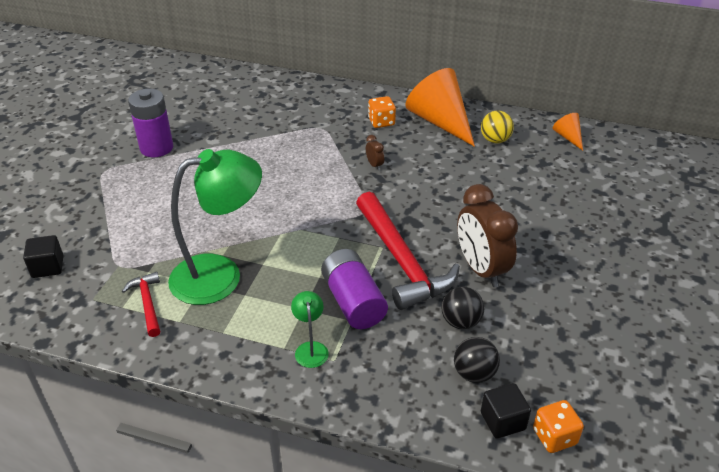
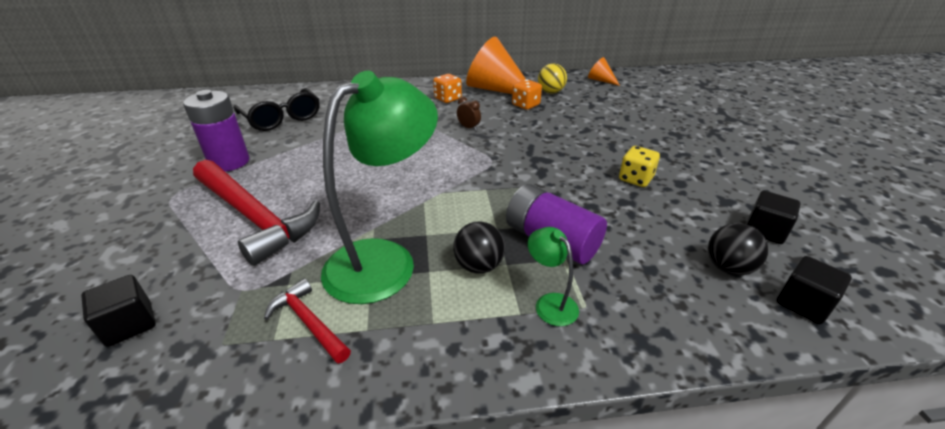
camera: 25 degrees left, 5 degrees down
red hammer [356,192,460,310] -> red hammer moved to [193,160,320,266]
black ball [441,287,484,329] -> black ball moved to [453,221,505,274]
brown clock [457,184,518,287] -> yellow dice [619,146,660,187]
orange dice [533,400,584,453] -> orange dice moved to [512,79,542,110]
none -> black glasses [233,88,319,131]
none -> black cube [746,191,801,244]

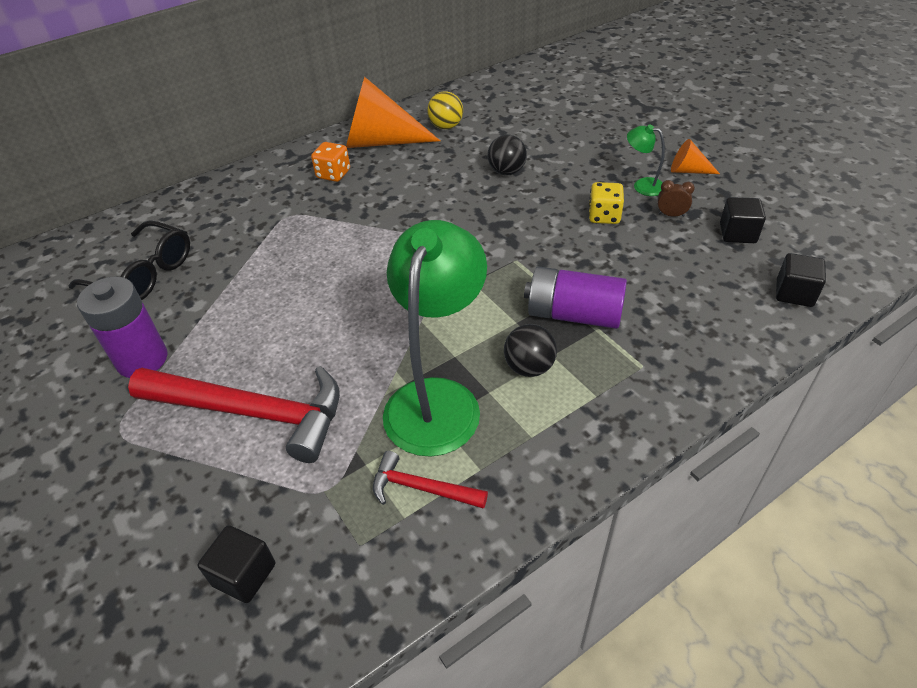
camera: 25 degrees left, 10 degrees up
brown clock [457,97,481,131] -> brown clock moved to [658,180,695,217]
orange dice [512,79,542,110] -> none
green lamp [528,227,579,326] -> green lamp moved to [627,124,665,196]
orange cone [588,57,620,86] -> orange cone moved to [671,139,720,174]
black ball [708,223,768,275] -> black ball moved to [487,135,527,175]

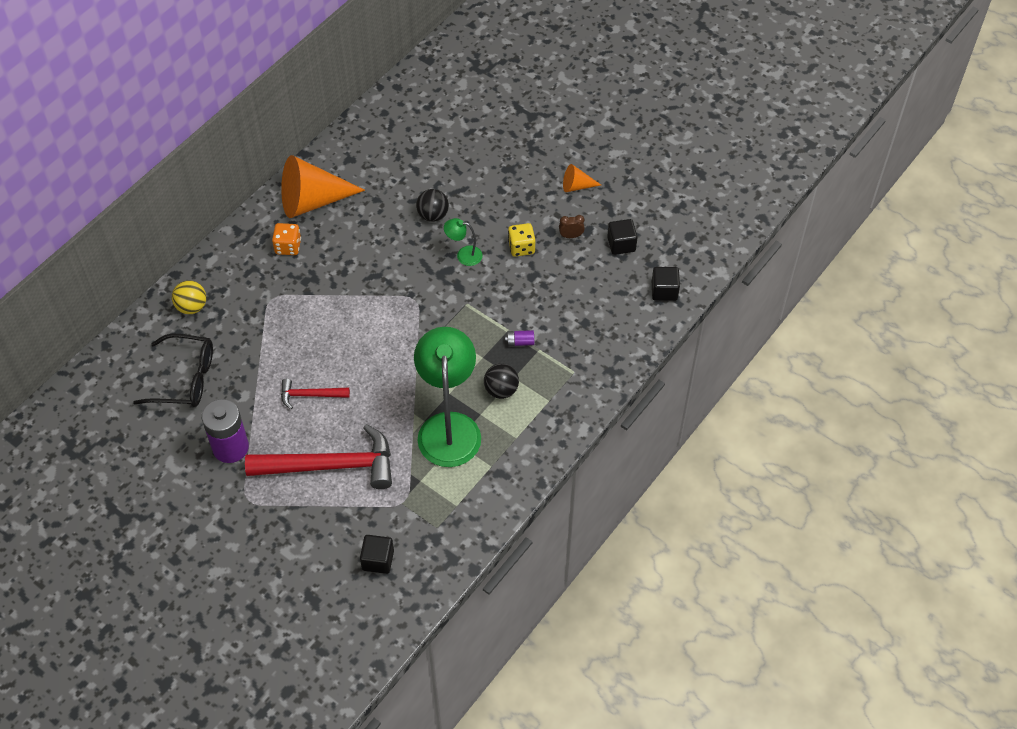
camera: 20 degrees left, 10 degrees up
red hammer [373,451,488,509] -> red hammer moved to [281,379,350,409]
yellow ball [427,92,463,129] -> yellow ball moved to [172,280,206,314]
purple battery [524,266,627,329] -> purple battery [505,330,534,346], size x0.42
green lamp [627,124,665,196] -> green lamp moved to [444,218,483,266]

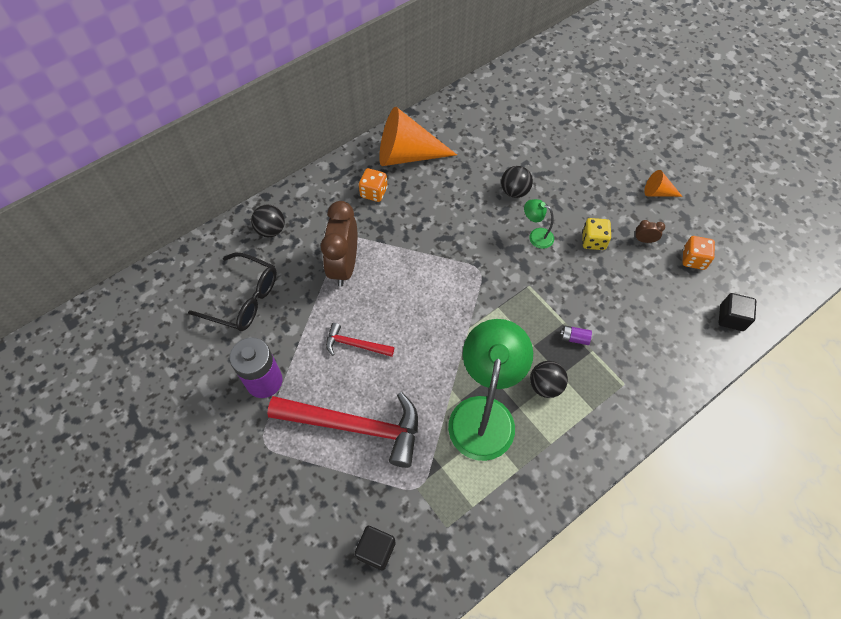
camera: 15 degrees right, 5 degrees up
yellow ball [172,280,206,314] -> black ball [251,205,285,237]
black cube [607,219,637,255] -> orange dice [683,236,715,270]
none -> brown clock [321,201,357,287]

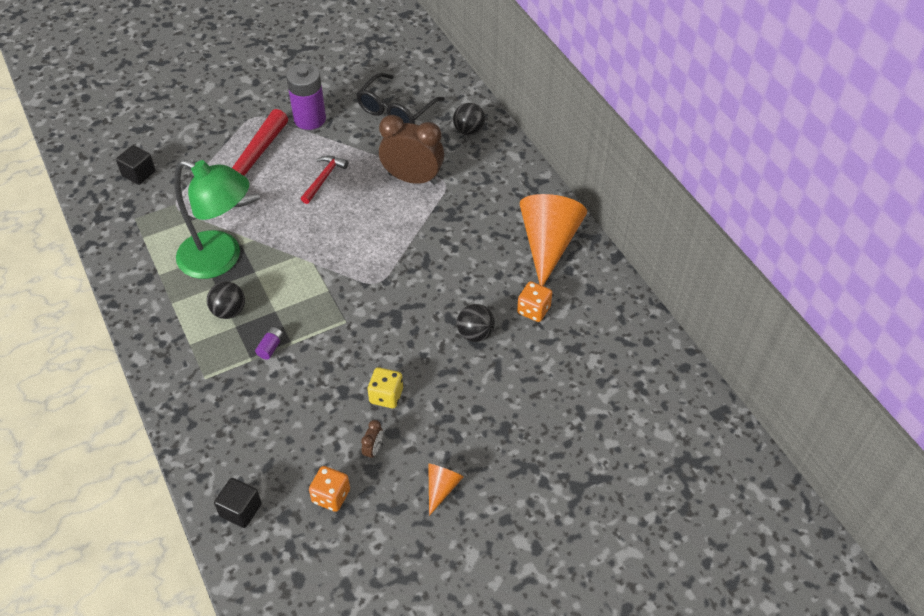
camera: 100 degrees right, 10 degrees down
orange dice [359,168,388,202] -> orange dice moved to [517,281,552,322]
green lamp [524,199,554,249] -> none

